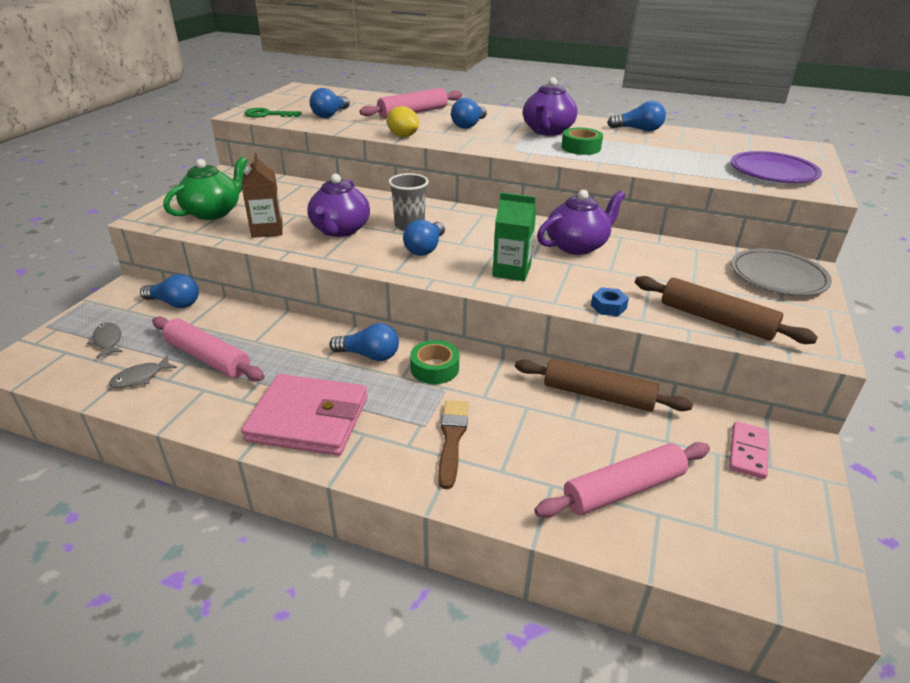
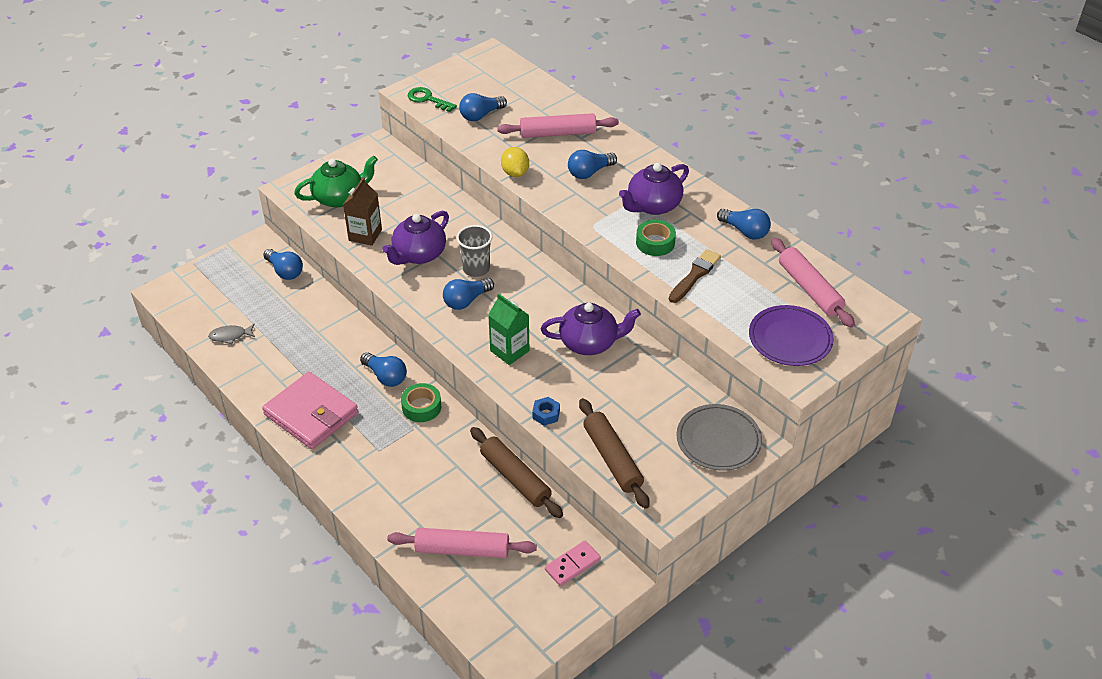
camera: 30 degrees right, 10 degrees up
grey fish [87,323,123,358] -> none
pink rolling pin [152,317,265,381] -> pink rolling pin moved to [771,238,855,328]
brown brush [438,400,469,489] -> brown brush moved to [669,249,721,303]

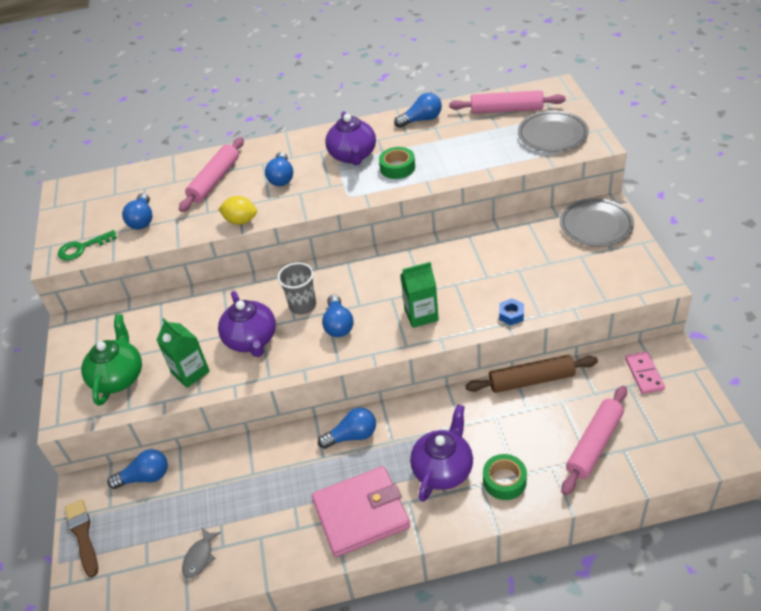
camera: 55 degrees left, 0 degrees up
brown carton [343,177,382,246] -> green carton [156,318,210,388]
green tape [401,383,441,422] -> green tape moved to [483,454,527,500]
purple teapot [541,303,641,355] -> purple teapot moved to [410,404,473,502]
brown rolling pin [579,398,650,509] -> none
brown brush [669,249,721,303] -> brown brush moved to [65,499,98,578]
purple plate [749,305,834,366] -> grey plate [518,111,589,152]

